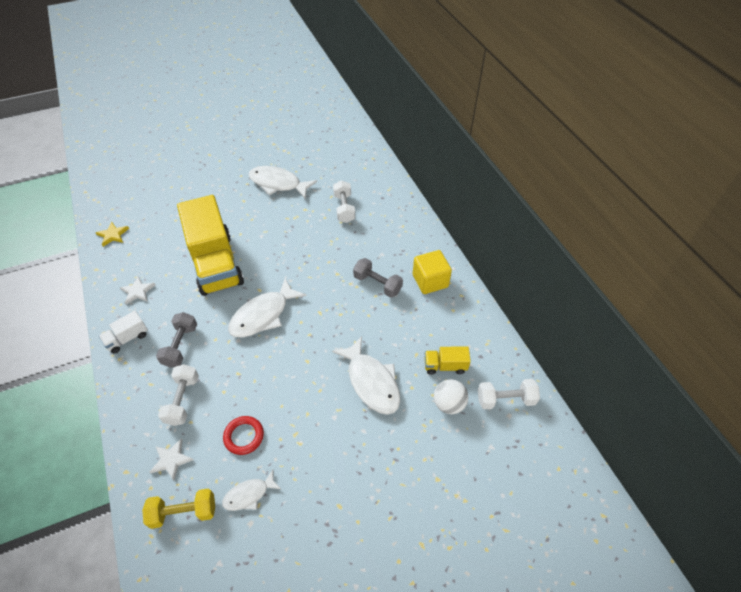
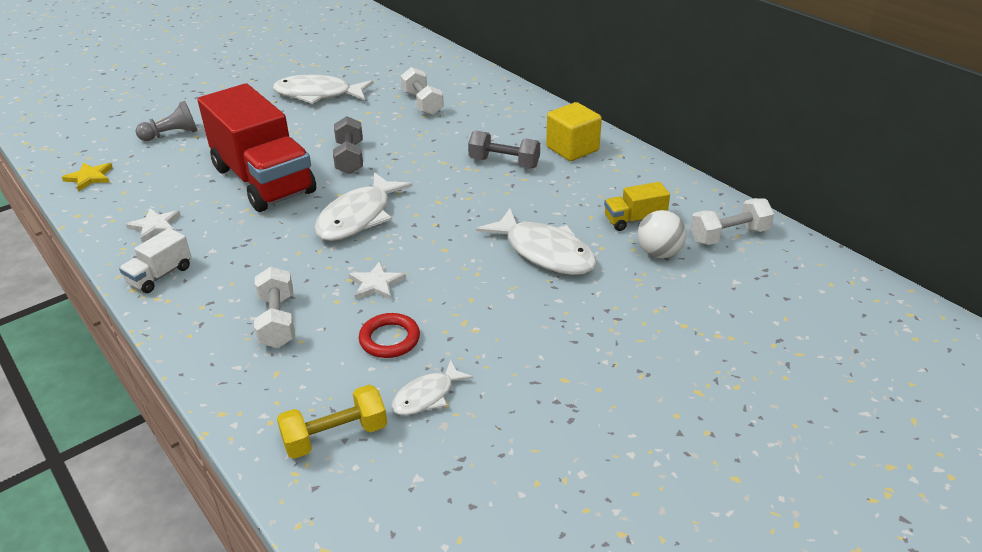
camera: 15 degrees left, 15 degrees down
white star [150,439,193,481] -> white star moved to [349,261,406,300]
grey dumbbell [156,312,197,368] -> grey dumbbell moved to [333,116,363,174]
yellow truck [177,195,244,296] -> red truck [198,83,316,212]
none -> grey pawn [136,101,198,141]

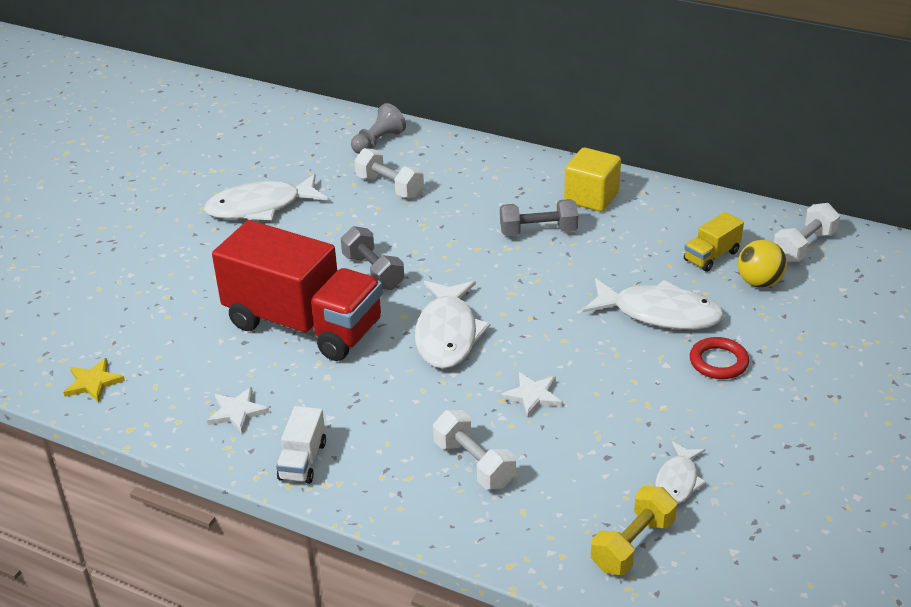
camera: 25 degrees left, 0 degrees up
grey pawn [136,101,198,141] -> grey pawn moved to [351,103,406,154]
red ring [359,313,420,358] -> red ring moved to [690,337,749,379]
white ball [637,210,686,258] -> yellow ball [738,240,787,288]

